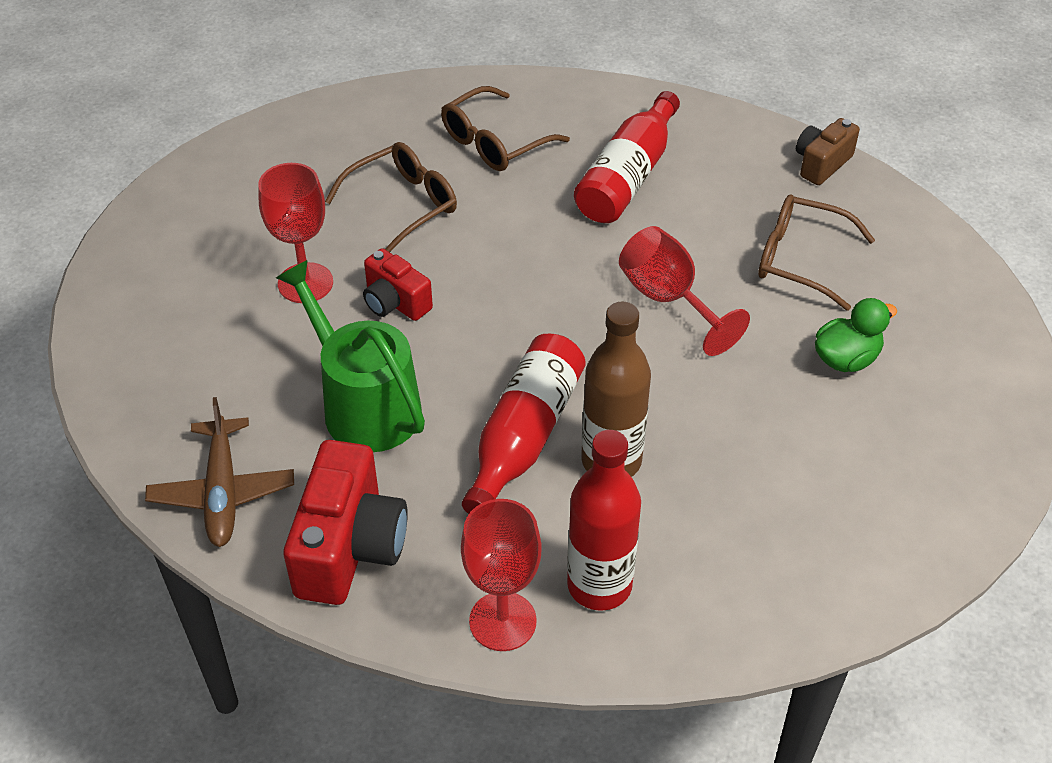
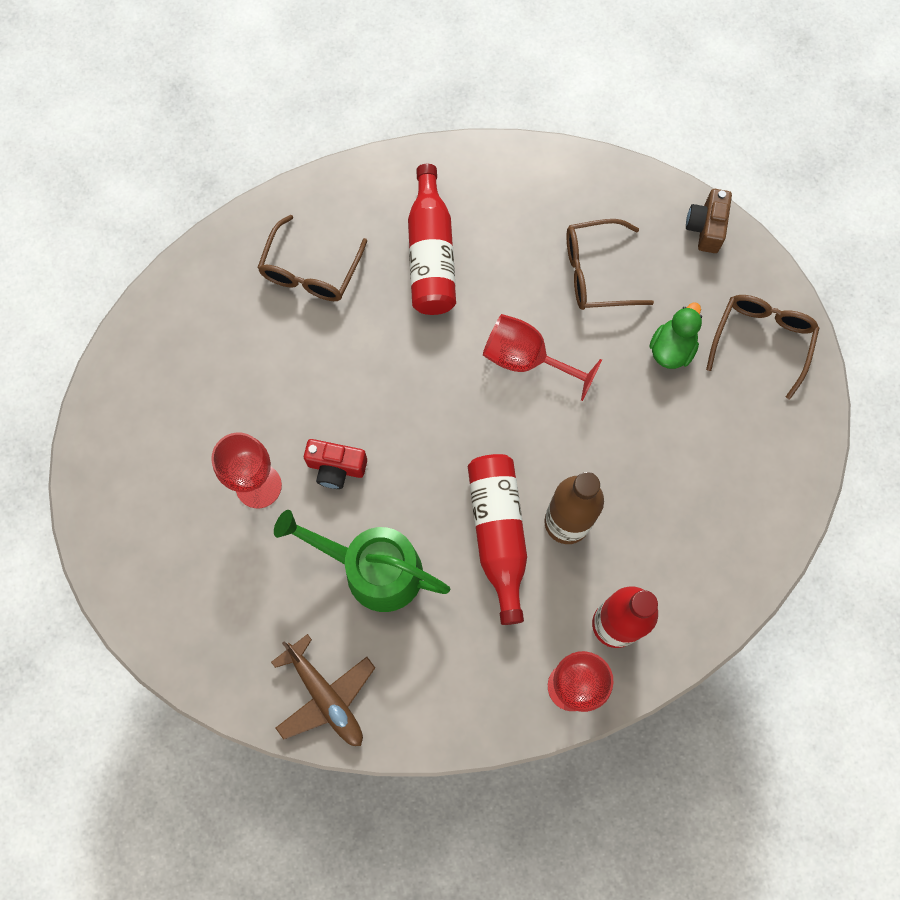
camera: 30 degrees left, 25 degrees up
red camera [283,440,408,605] -> none
brown glasses [325,142,457,252] -> brown glasses moved to [706,295,819,399]
brown camera [796,118,860,185] -> brown camera moved to [686,189,732,253]

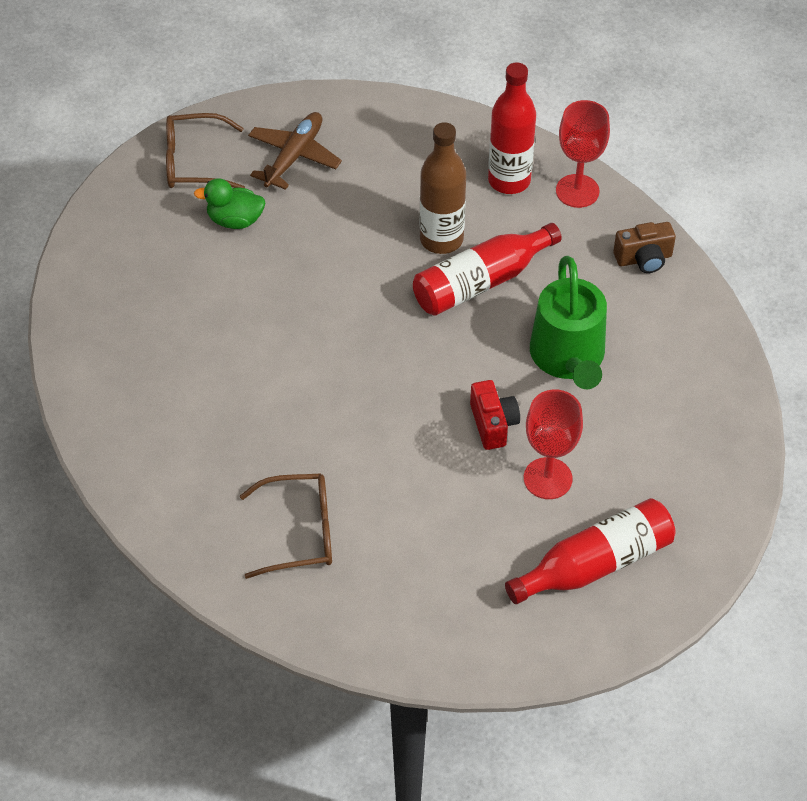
camera: 115 degrees left, 20 degrees down
brown plane [271,634,375,746] -> brown plane moved to [248,112,342,190]
red bottle [408,164,456,315] -> red bottle moved to [505,498,675,604]
red goblet [483,314,602,401] -> none
brown glasses [567,219,654,310] -> none
brown camera [686,189,732,253] -> brown camera moved to [613,222,676,273]

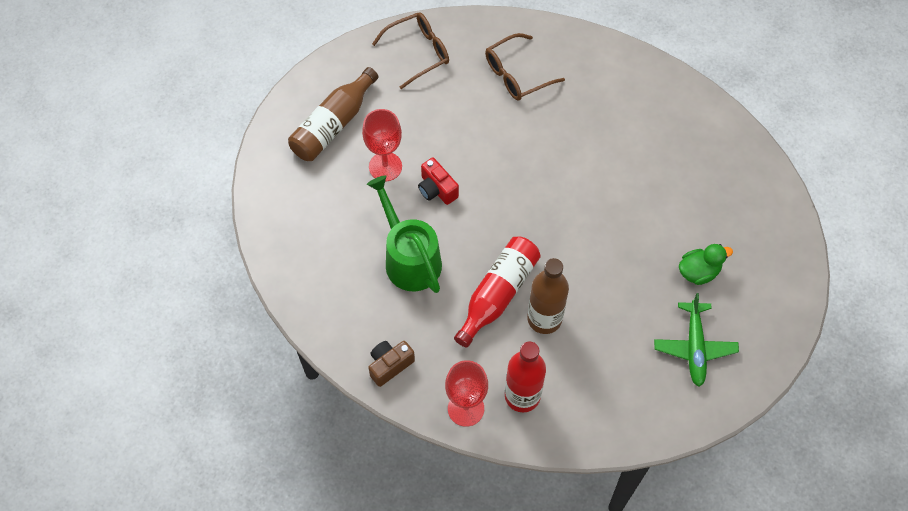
camera: 155 degrees right, 10 degrees up
brown glasses [166,113,245,188] -> brown glasses moved to [372,12,449,89]
brown plane [248,112,342,190] -> green plane [654,293,739,387]
red bottle [505,498,675,604] -> brown bottle [288,67,378,161]

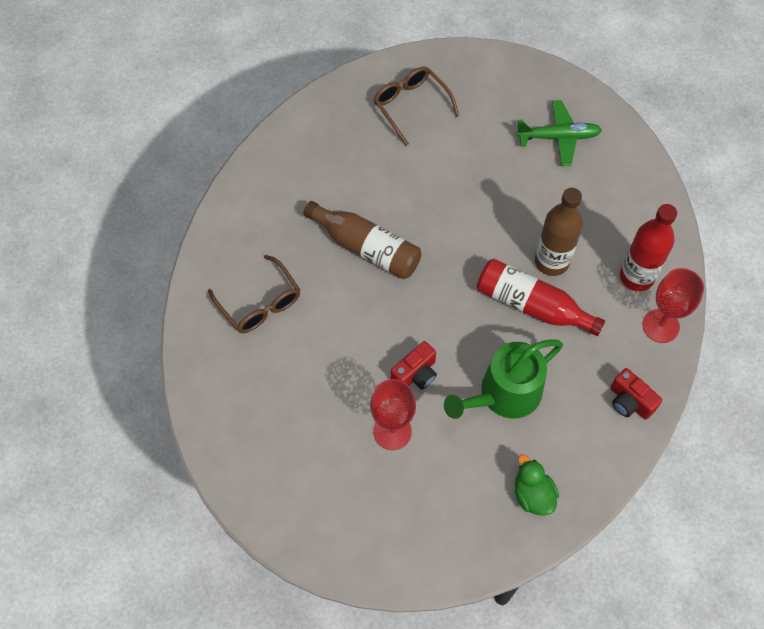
camera: 95 degrees left, 0 degrees up
brown bottle [288,67,378,161] -> brown bottle moved to [303,201,422,279]
brown camera [368,341,415,387] -> red camera [610,368,662,420]
brown glasses [372,12,449,89] -> brown glasses moved to [374,66,459,146]
green duck [679,244,733,285] -> green duck moved to [515,454,559,516]

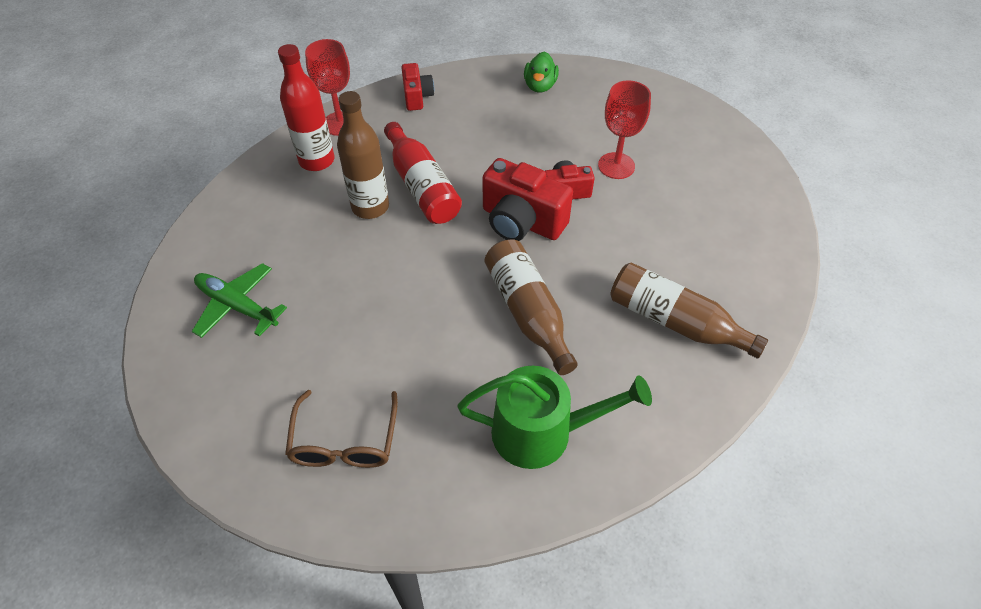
camera: 145 degrees left, 10 degrees down
brown glasses [208,255,300,333] -> brown bottle [610,262,768,359]
green watering can [444,339,563,419] -> green watering can moved to [458,366,652,469]
none -> red camera [482,158,573,241]

